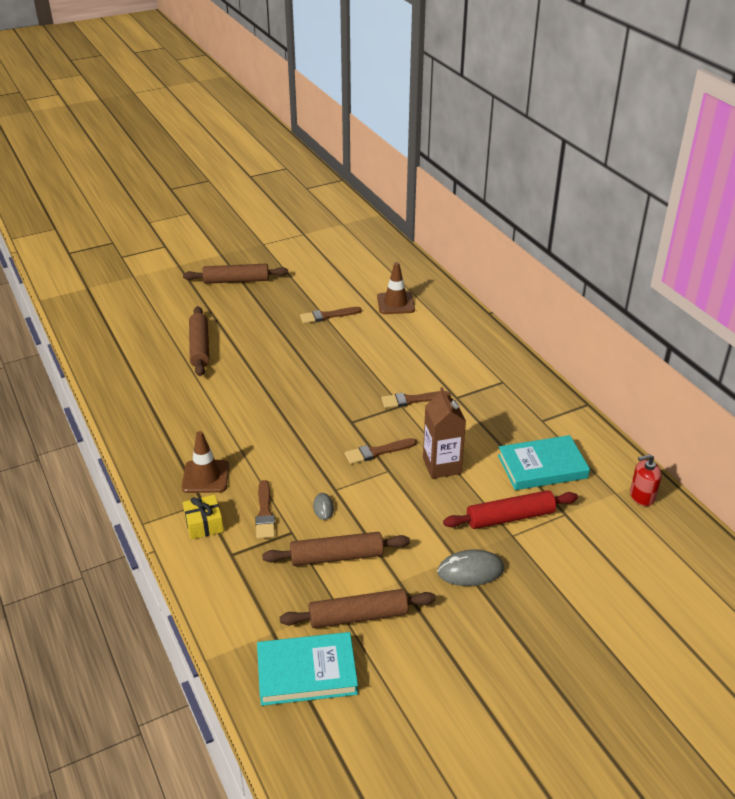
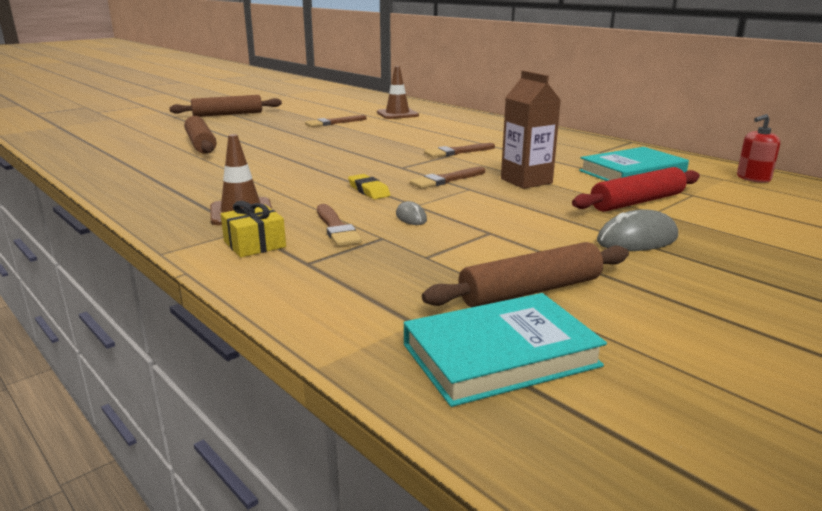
camera: 15 degrees left, 15 degrees down
brown rolling pin [262,532,410,566] -> none
none -> yellow eraser [348,174,390,199]

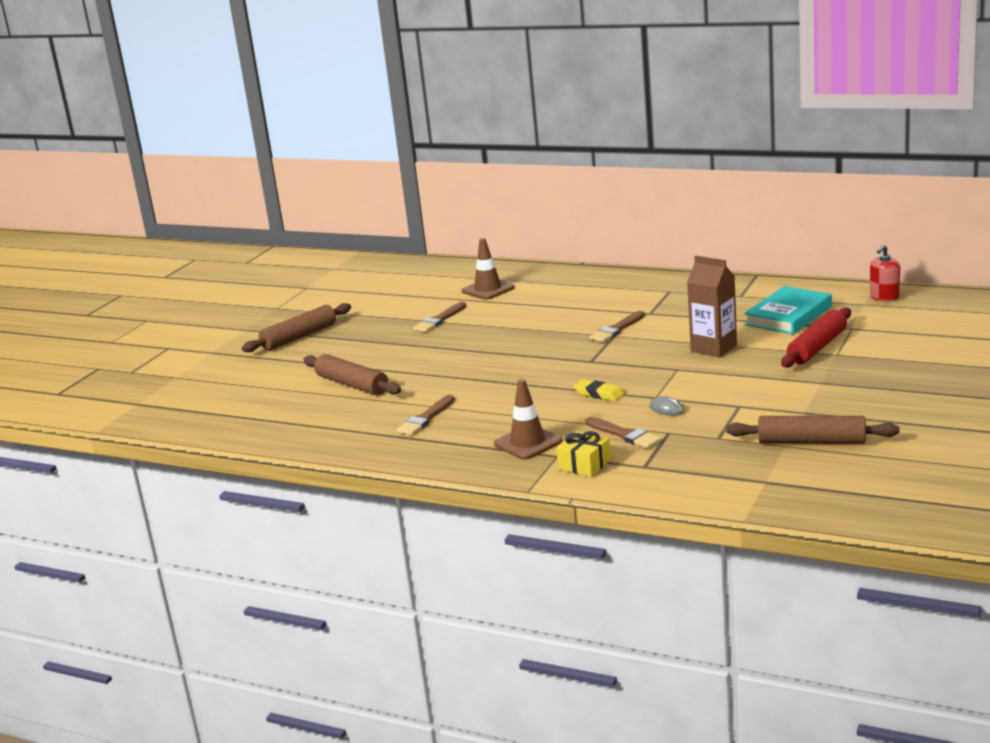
camera: 20 degrees left, 0 degrees up
turquoise book [404,293,607,407] -> none
brown brush [410,167,485,189] -> brown brush moved to [396,395,455,435]
brown rolling pin [422,242,629,307] -> brown rolling pin turned 60 degrees clockwise [726,416,899,444]
grey mouse [597,209,678,251] -> none

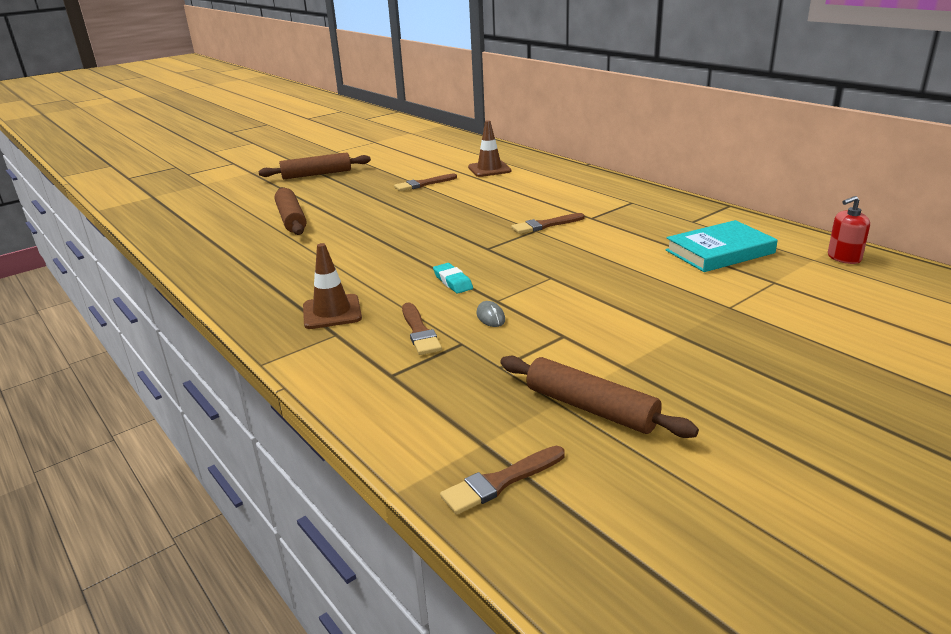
camera: 25 degrees right, 5 degrees up
brown brush [396,395,455,435] -> brown brush moved to [440,446,565,515]
yellow gift [556,431,611,477] -> none
yellow eraser [574,379,624,401] -> turquoise eraser [433,263,473,293]
brown carton [687,256,737,357] -> none
red rolling pin [781,308,851,368] -> none

